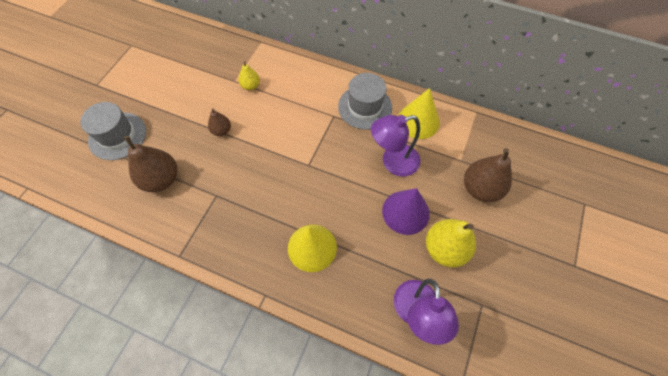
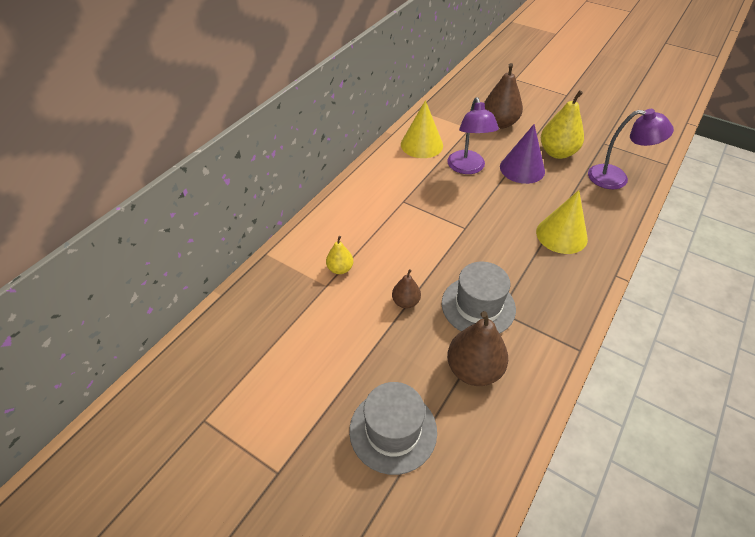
camera: 80 degrees left, 15 degrees down
grey hat [338,73,392,130] -> grey hat moved to [442,261,516,333]

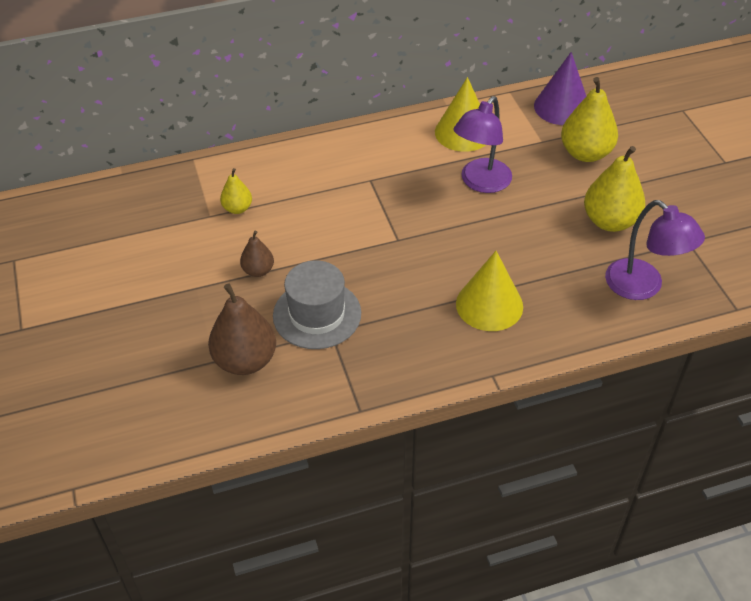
camera: 40 degrees right, 0 degrees up
grey hat [349,382,437,475] -> none
brown pear [484,63,523,129] -> yellow pear [561,77,618,162]
purple cone [500,124,545,184] -> purple cone moved to [534,52,586,125]

